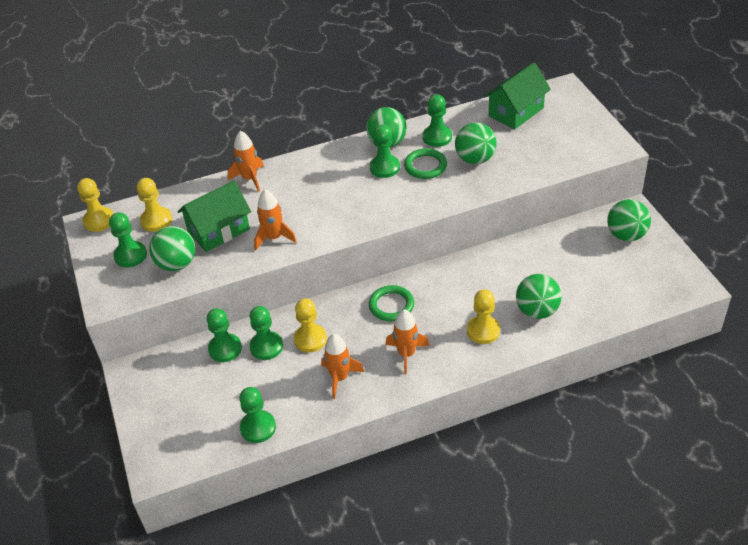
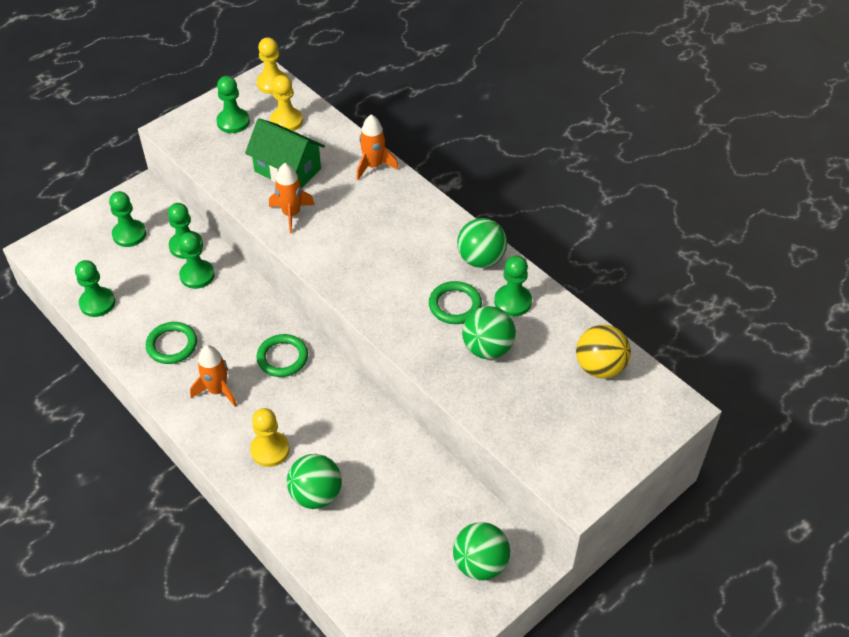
camera: 65 degrees right, 5 degrees up
green ball [149,226,195,271] -> none
yellow pawn [294,298,327,353] -> none
orange rocket [321,334,364,399] -> green ring [146,322,197,364]
green pawn [370,125,400,178] -> green pawn moved to [109,191,146,247]
green house [484,63,551,130] -> yellow ball [576,325,631,378]

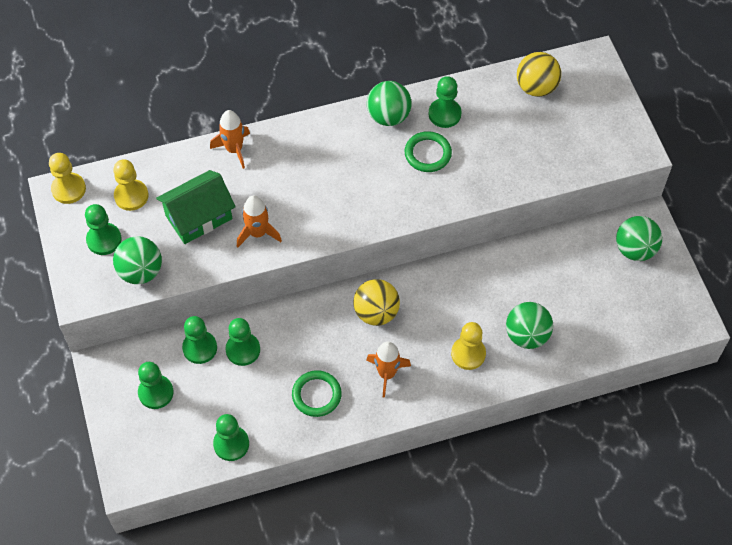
camera: 65 degrees left, 10 degrees up
green ring [256,334,308,377] -> yellow ball [353,279,400,326]
green ball [462,306,516,359] -> green ball moved to [113,236,162,284]

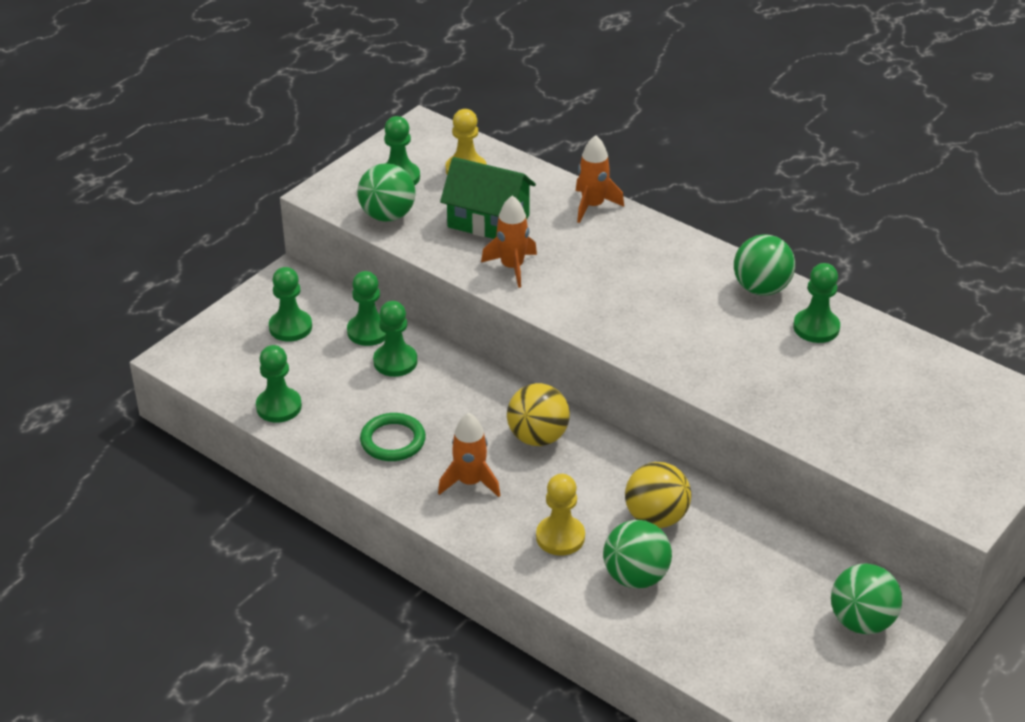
camera: 55 degrees right, 20 degrees down
yellow pawn [49,153,86,204] -> none
green ring [404,131,452,172] -> none
yellow ball [517,52,561,97] -> yellow ball moved to [625,462,691,528]

